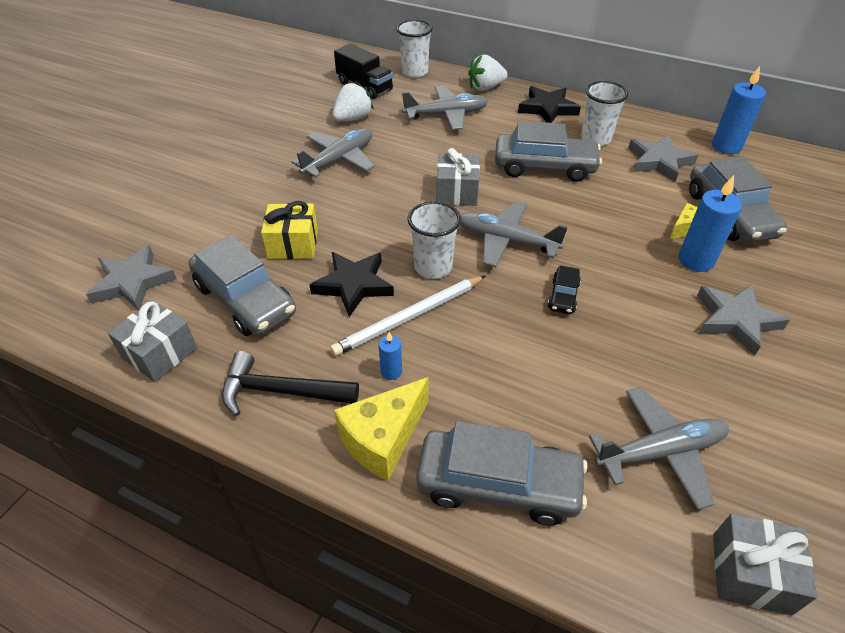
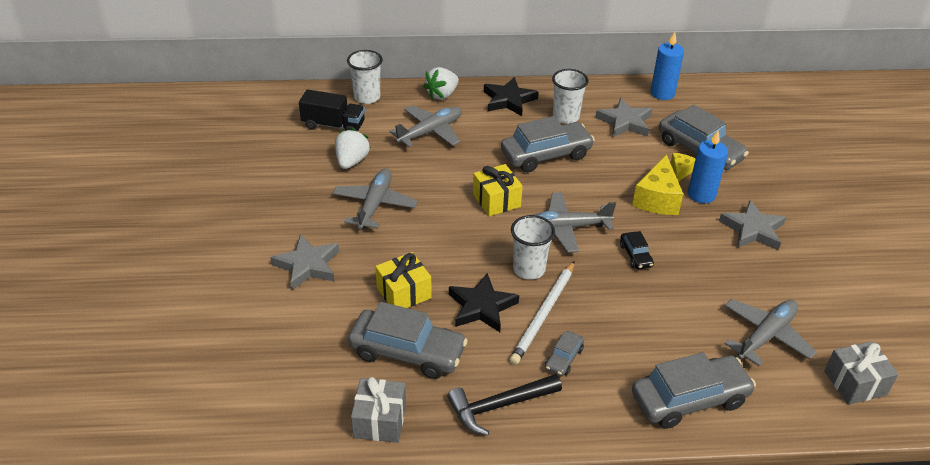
camera: 30 degrees left, 5 degrees down
grey star [86,245,176,310] -> grey star moved to [270,234,339,290]
yellow cheese [334,377,429,481] -> yellow cheese moved to [632,155,683,215]
blue candle [379,332,402,380] -> grey car [545,331,584,376]
grey gift [436,148,480,206] -> yellow gift [473,164,523,216]

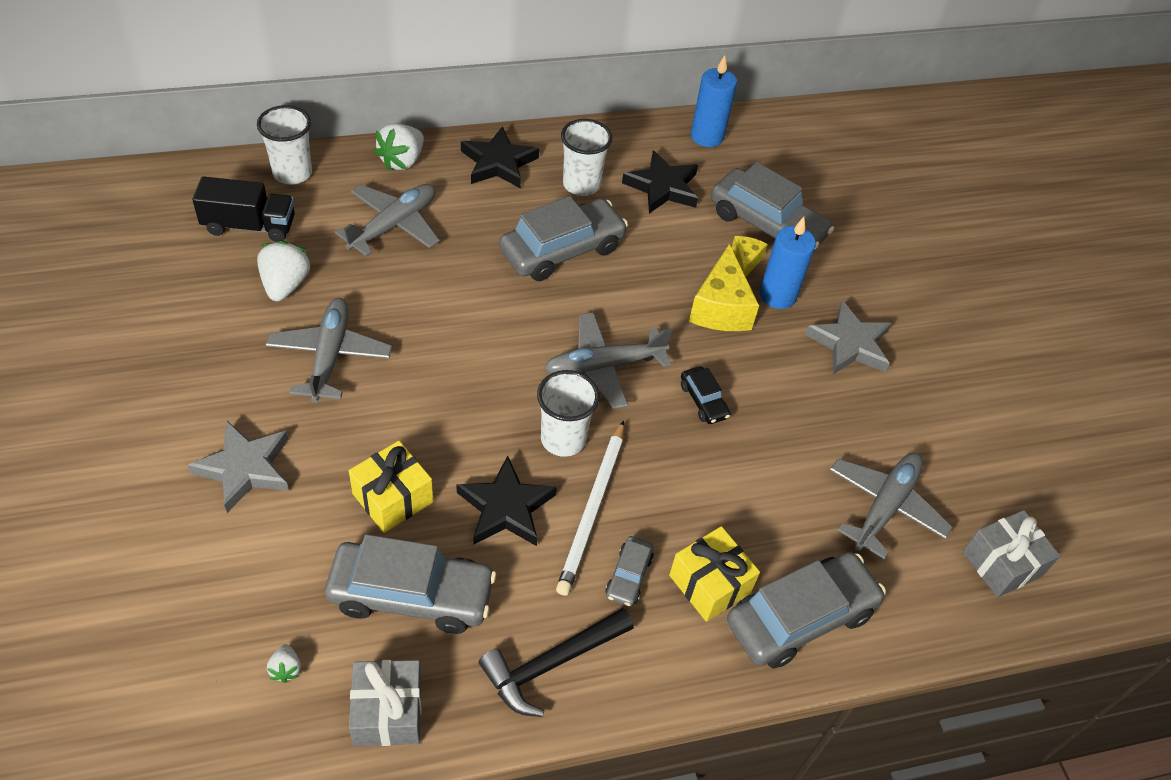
camera: 15 degrees left, 10 degrees up
yellow gift [473,164,523,216] -> yellow gift moved to [669,526,760,622]
grey star [595,98,652,137] -> black star [622,150,698,213]
none -> white strawberry [267,644,301,683]

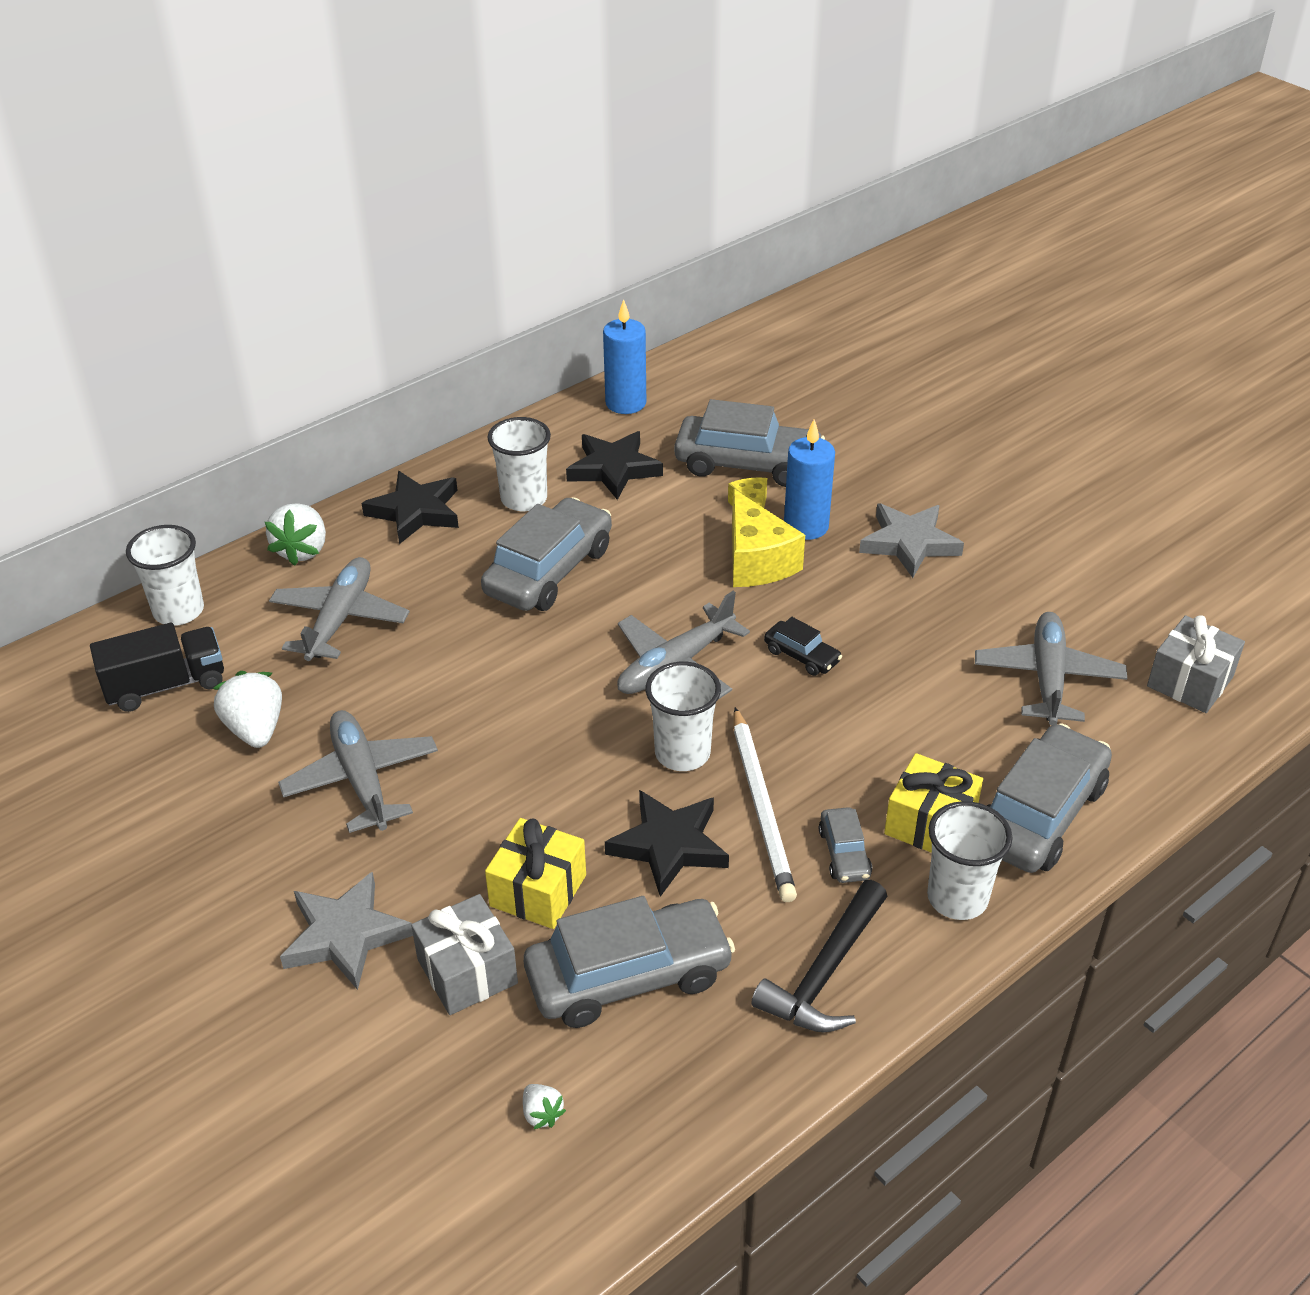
camera: 20 degrees left, 10 degrees down
grey gift [349,660,422,746] -> grey gift moved to [411,894,518,1015]
none -> white cup [927,801,1013,920]

